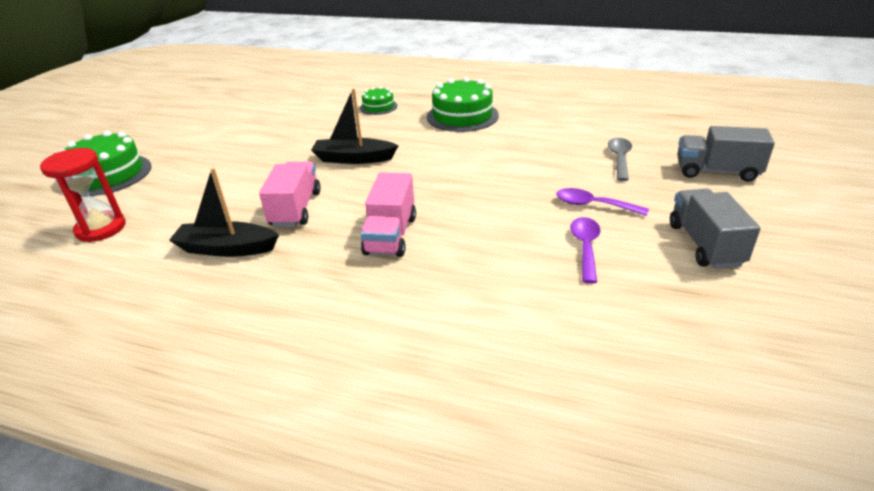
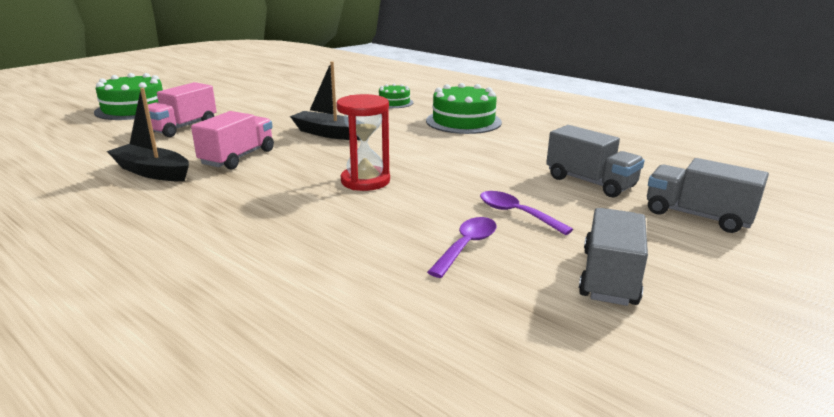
camera: 20 degrees right, 10 degrees down
red hourglass [40,148,126,242] -> red hourglass moved to [336,94,390,191]
pink truck [360,172,416,257] -> pink truck moved to [148,82,217,137]
grey spoon [608,138,632,181] -> grey truck [546,125,644,198]

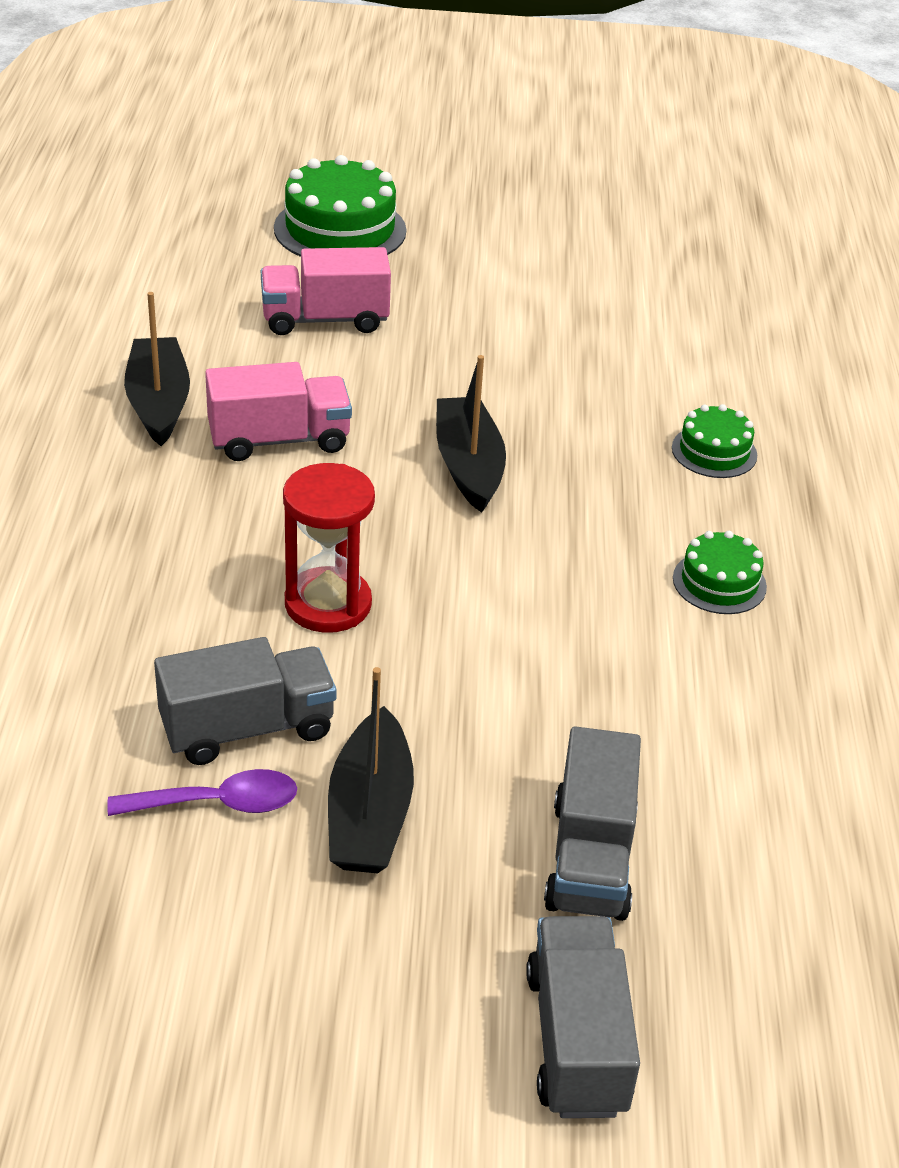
camera: 50 degrees right, 15 degrees up
green cake [426,83,502,134] -> green cake [673,531,767,614], size x0.55
purple spoon [480,191,573,235] -> black boat [328,667,414,874]
grey truck [579,208,648,306] -> grey truck moved to [154,637,336,765]

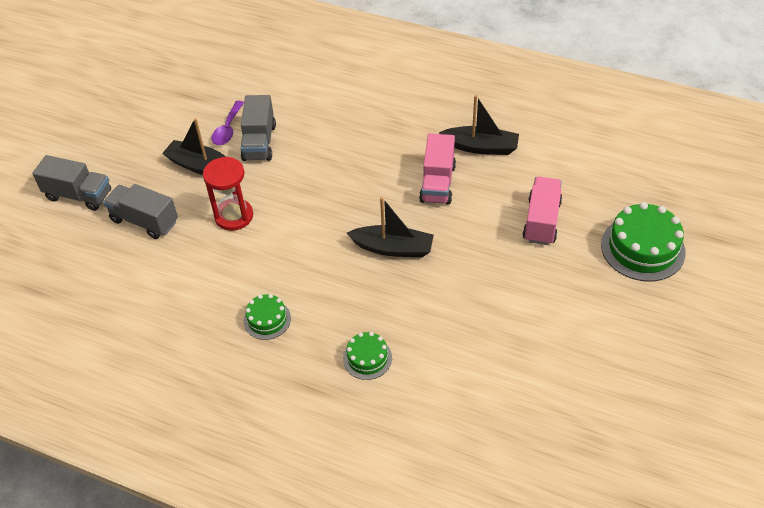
camera: 115 degrees right, 10 degrees up
red hourglass [283,463,375,633] -> red hourglass moved to [203,157,253,231]

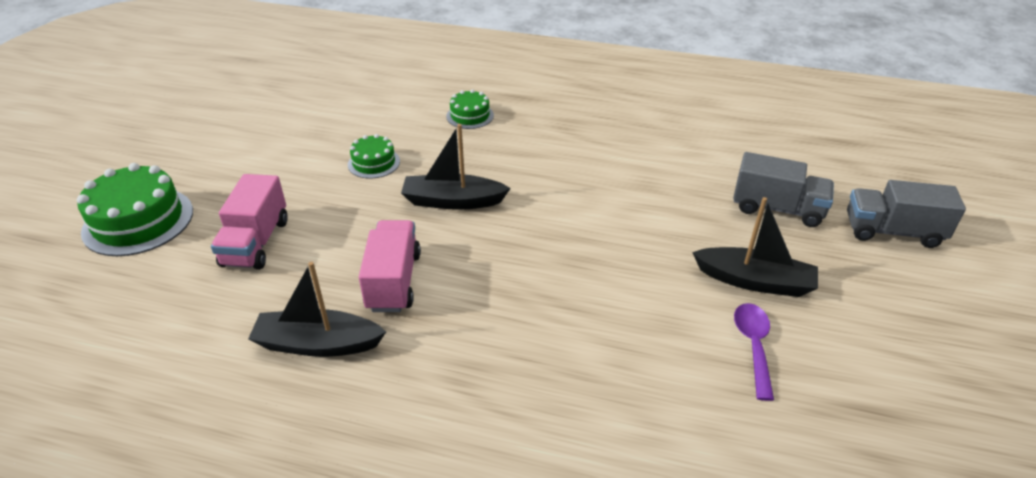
camera: 170 degrees right, 10 degrees down
red hourglass [203,157,253,231] -> none
grey truck [241,95,276,161] -> none
green cake [244,294,291,340] -> green cake moved to [348,134,400,179]

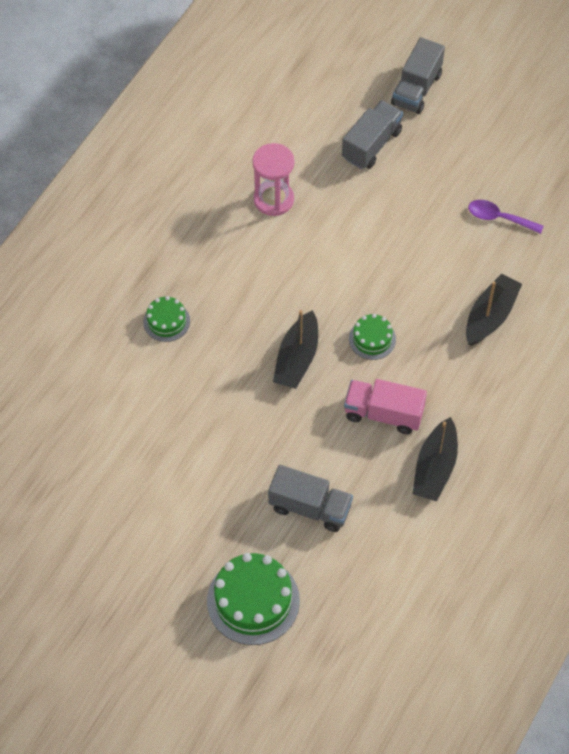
camera: 75 degrees left, 20 degrees up
pink truck [211,174,288,270] -> grey truck [268,465,353,532]
green cake [348,134,400,179] -> green cake moved to [349,314,396,360]
black boat [692,197,818,297] -> black boat moved to [466,274,522,346]
none -> pink hourglass [253,143,295,216]

